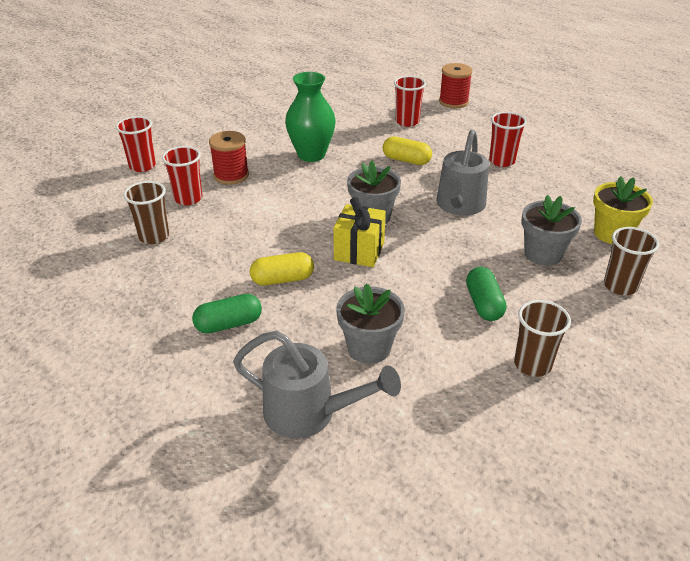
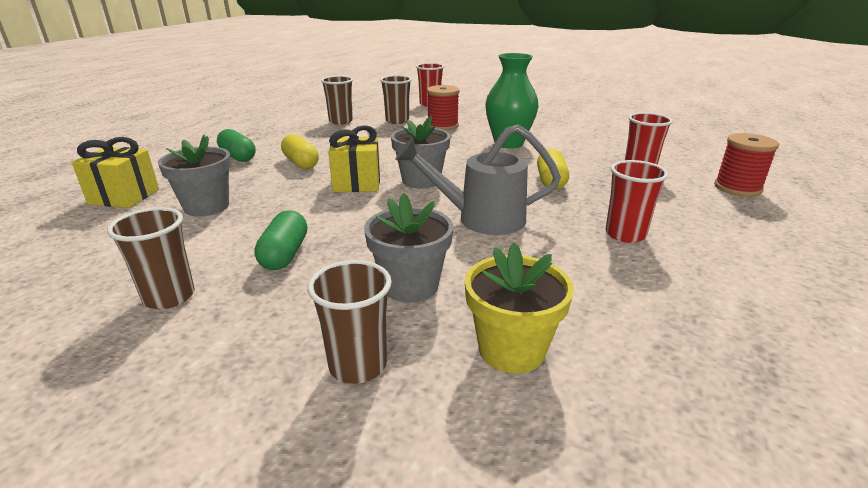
camera: 70 degrees right, 10 degrees down
red cup [162,146,202,205] -> brown cup [380,75,412,124]
grey watering can [233,331,401,438] -> yellow gift [72,137,159,208]
green capsule [466,267,506,321] -> green capsule turned 60 degrees counterclockwise [254,210,307,270]

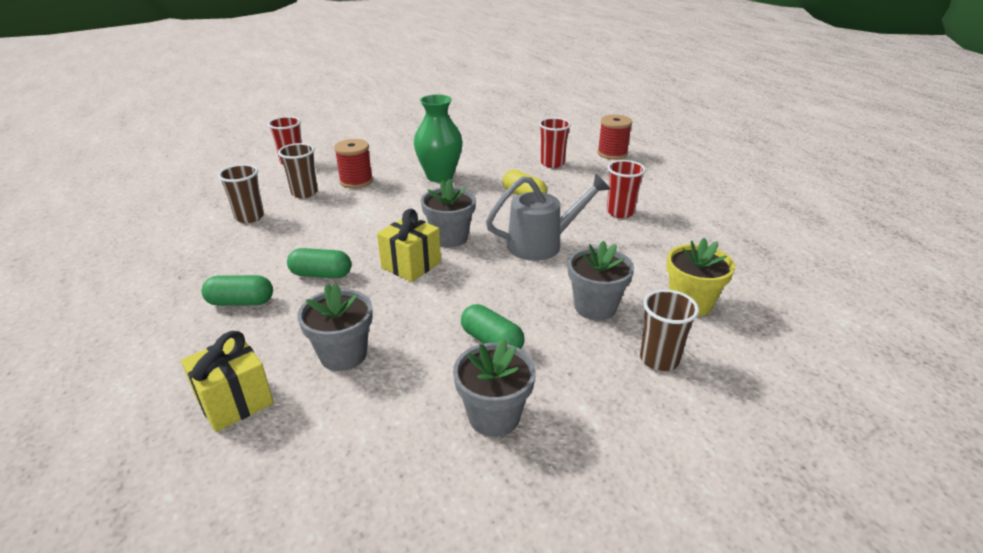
camera: 50 degrees left, 5 degrees up
brown cup [107,207,195,309] -> grey flower pot [453,339,536,437]
yellow capsule [281,134,319,169] -> green capsule [287,248,351,278]
grey watering can [395,125,561,235] -> grey watering can turned 150 degrees counterclockwise [486,174,610,261]

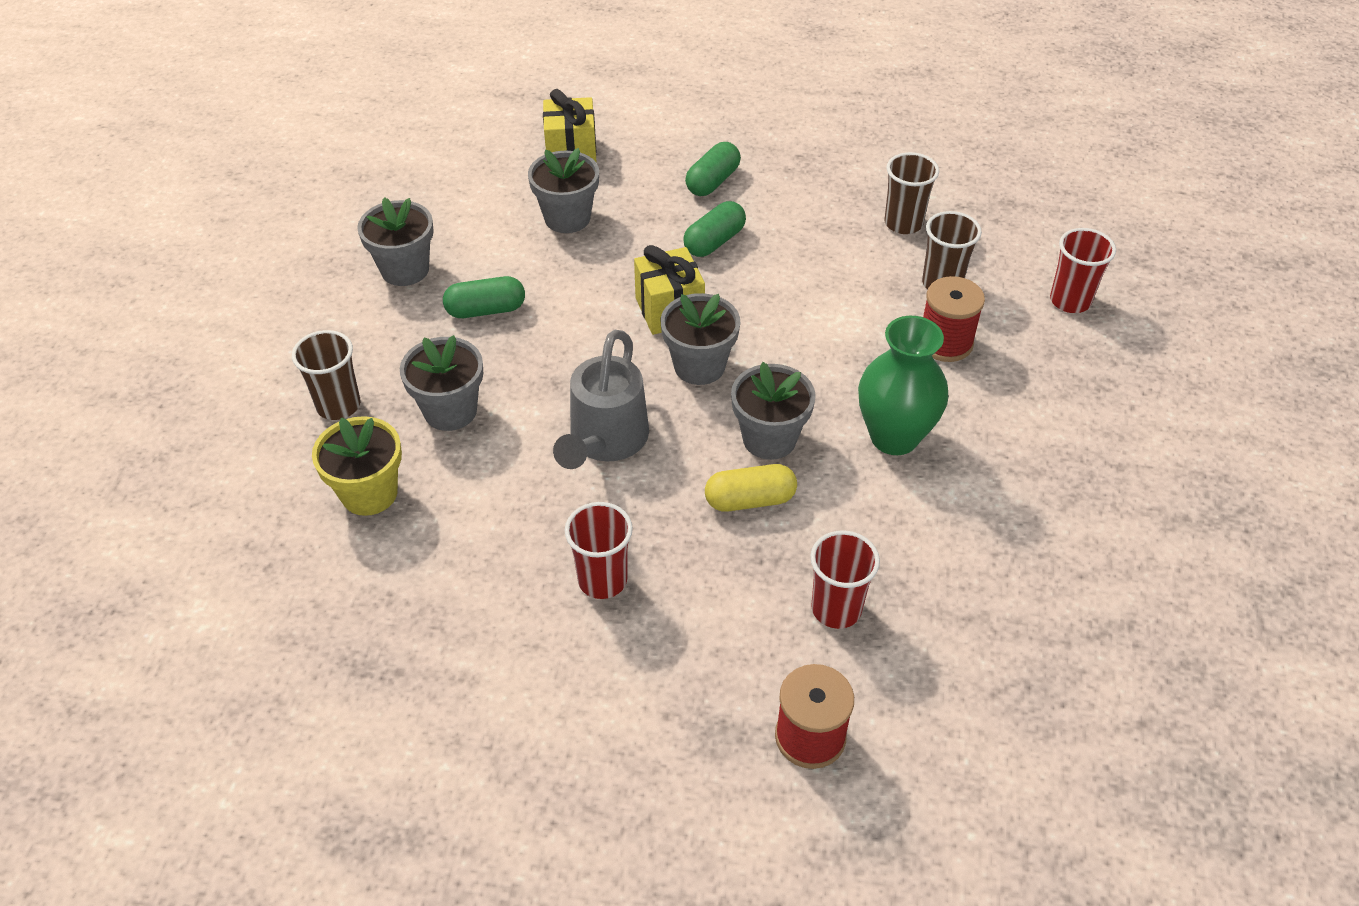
camera: 125 degrees right, 15 degrees up
none -> grey flower pot [731,362,816,460]

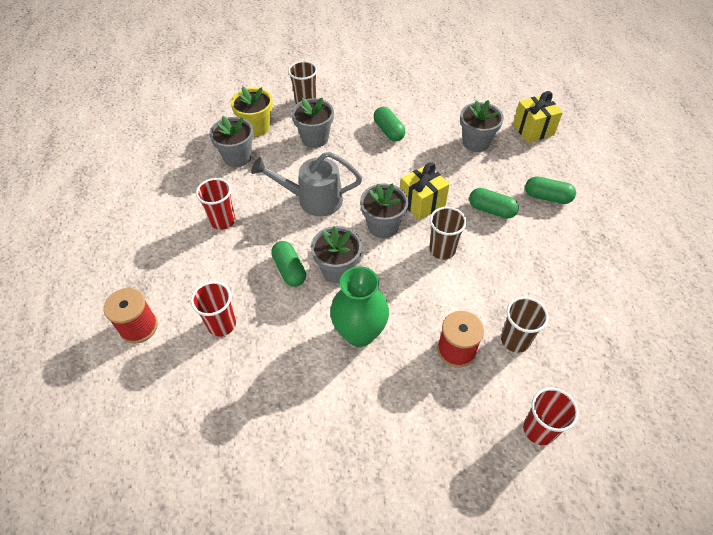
camera: 75 degrees right, 5 degrees up
grey flower pot [357,197,434,286] -> grey flower pot moved to [209,116,254,167]
yellow capsule [705,464,797,512] -> green capsule [271,241,306,287]
brown cup [884,152,939,234] -> brown cup moved to [429,207,467,260]

